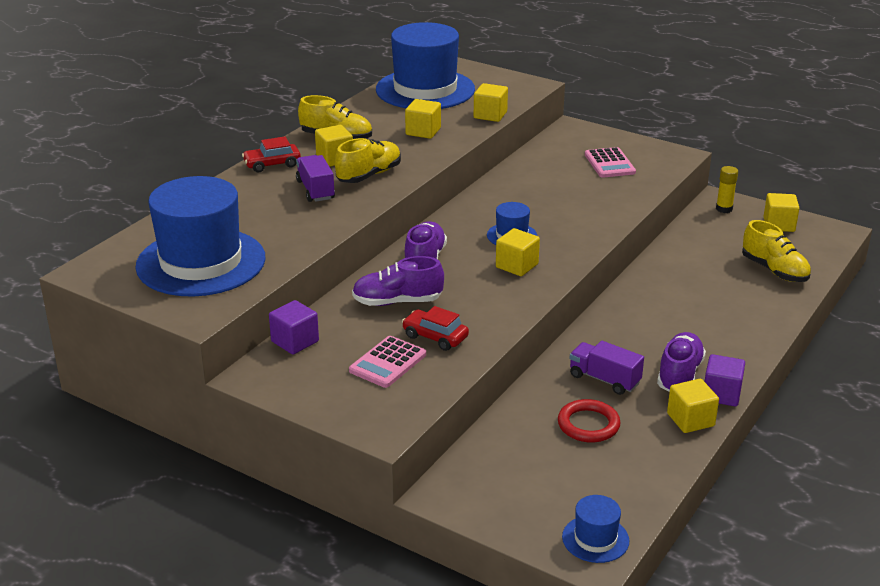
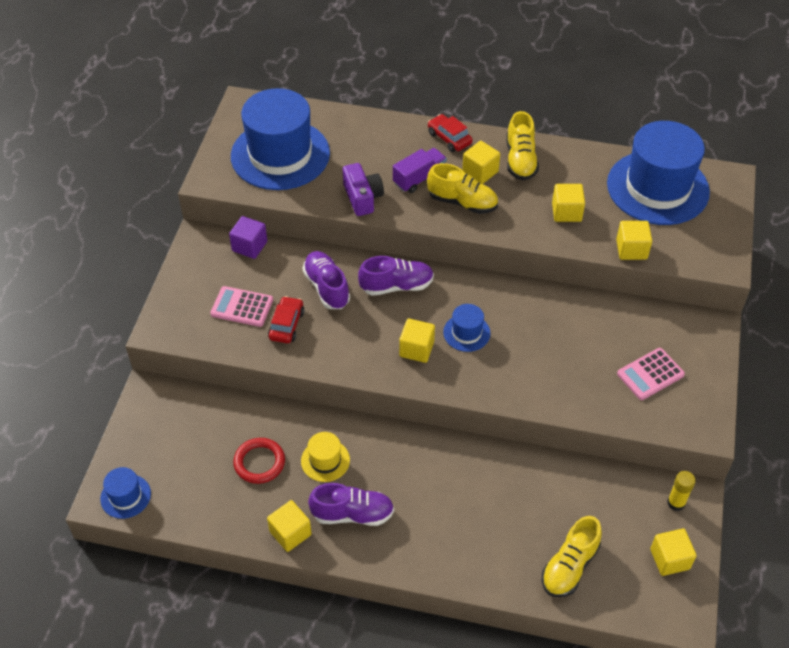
camera: 70 degrees right, 20 degrees up
purple truck [570,341,644,395] -> yellow hat [301,432,350,482]
purple cube [704,354,745,406] -> none
none -> purple camera [343,163,384,216]

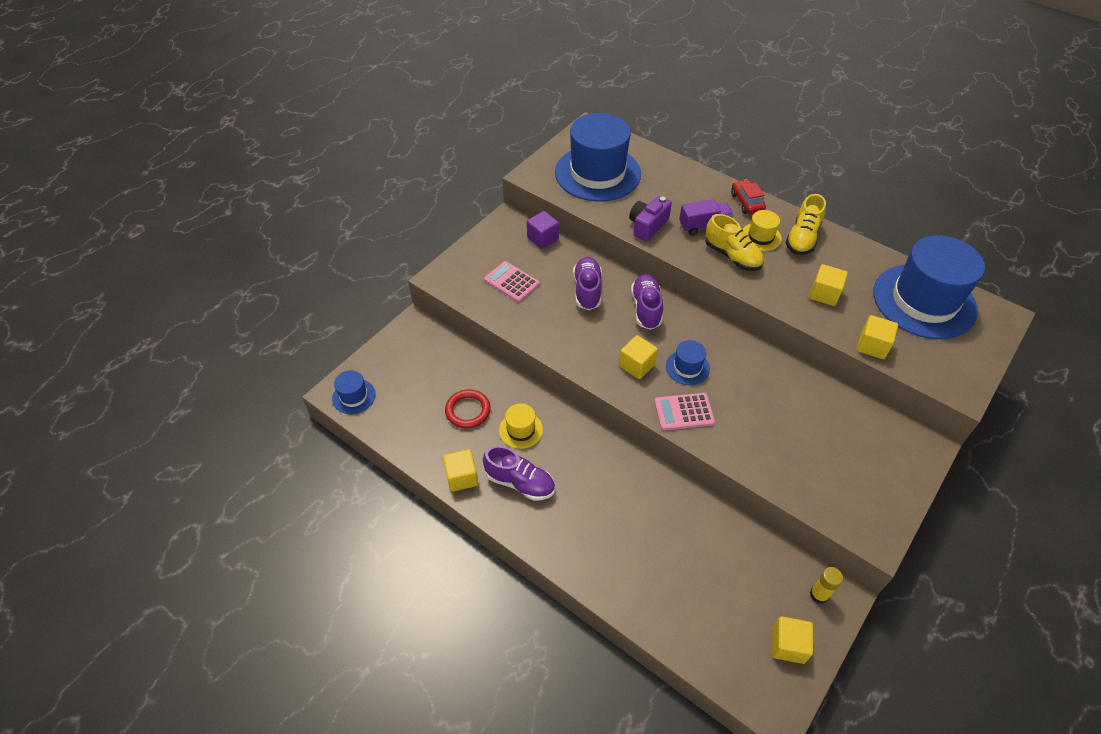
camera: 25 degrees right, 0 degrees up
red car [268,296,305,343] -> none
purple camera [343,163,384,216] -> purple camera turned 150 degrees counterclockwise [629,196,672,241]
purple shoe [358,256,434,296] -> purple shoe turned 105 degrees counterclockwise [631,274,663,330]
yellow cube [462,141,500,184] -> yellow hat [742,210,782,251]
yellow shoe [542,516,602,597] -> none
pink calculator [617,348,685,400] -> pink calculator moved to [654,393,715,430]

